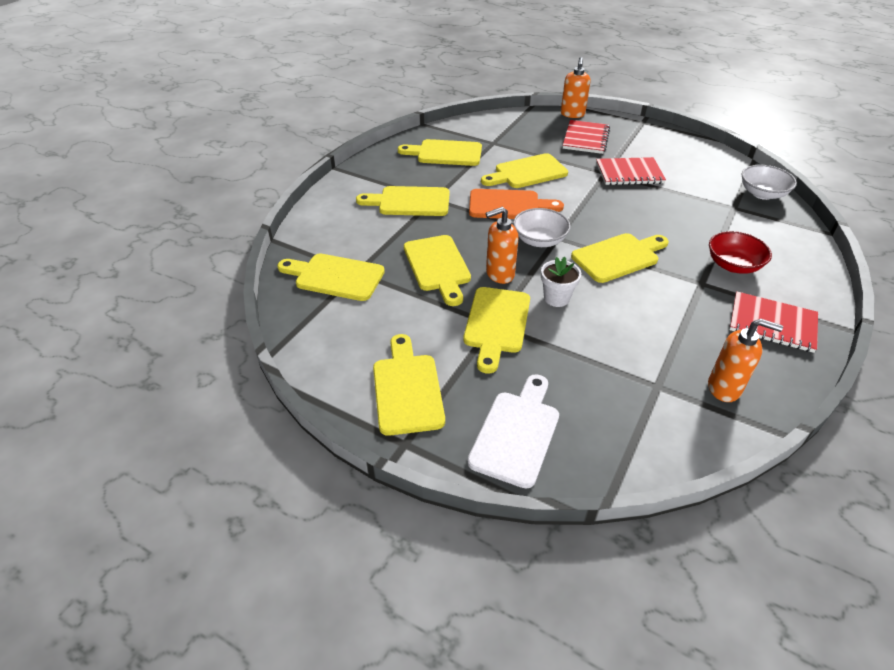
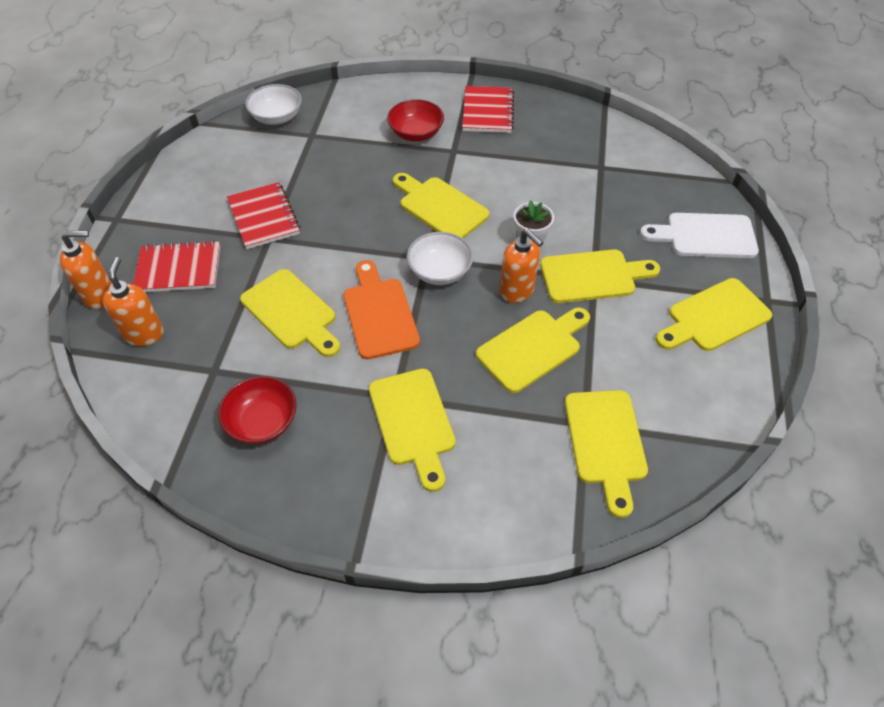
camera: 110 degrees left, 10 degrees up
yellow cutting board [398,139,482,166] -> red bowl [218,376,297,444]
orange soap dispenser [708,319,783,402] -> orange soap dispenser moved to [102,257,164,346]

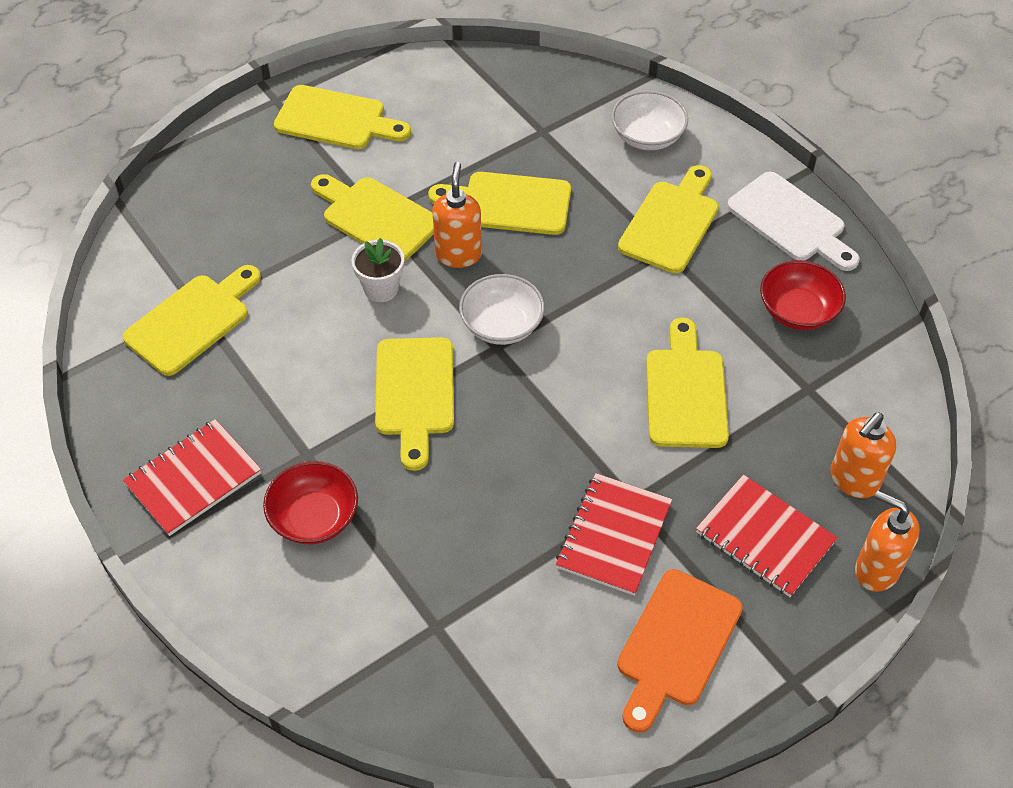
camera: 135 degrees left, 0 degrees up
white bowl [245,84,302,125] -> white bowl moved to [611,90,688,150]
orange cutting board [344,260,420,360] -> orange cutting board moved to [617,569,743,733]
yellow cutting board [565,390,648,518] -> yellow cutting board moved to [123,265,261,376]
white cutting board [640,213,759,258] -> white cutting board moved to [727,172,860,271]

